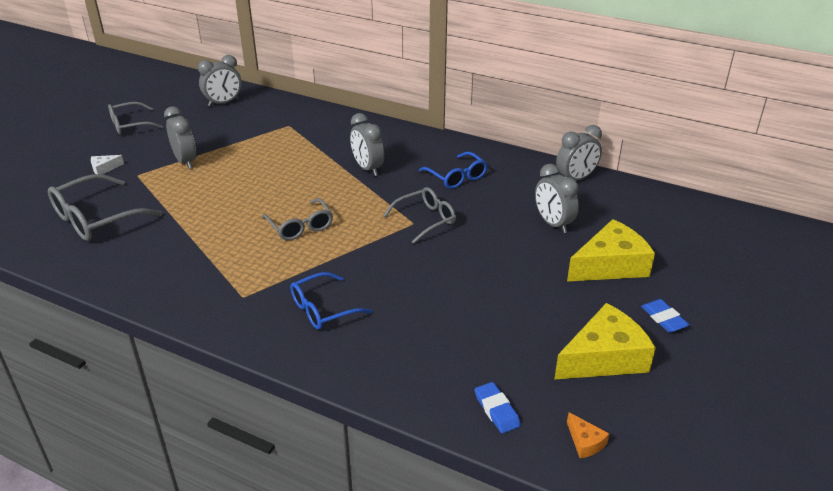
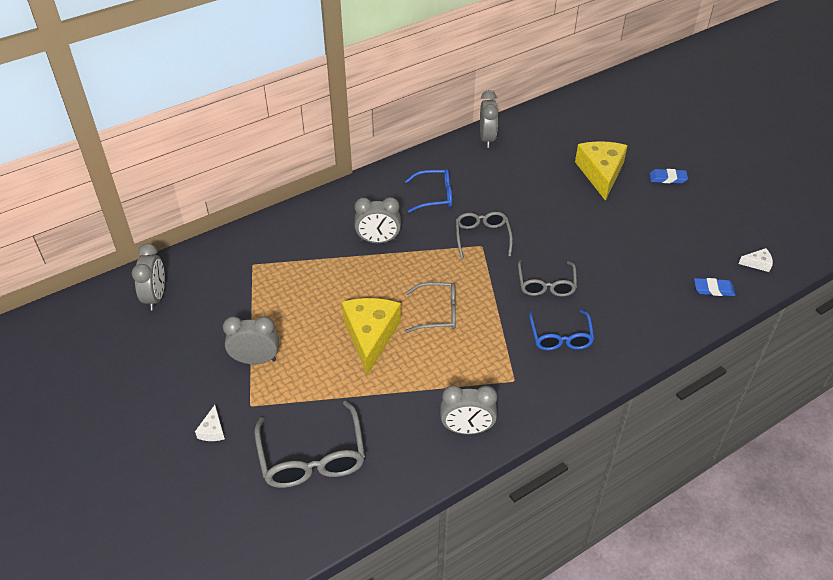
camera: 60 degrees left, 10 degrees up
grey glasses [108,102,163,135] -> grey glasses moved to [518,260,577,297]
grey clock [535,164,579,233] -> grey clock moved to [440,385,497,434]
yellow cheese [554,303,656,379] -> yellow cheese moved to [342,298,401,376]
orange cheese [567,412,610,458] -> white cheese [739,248,773,272]

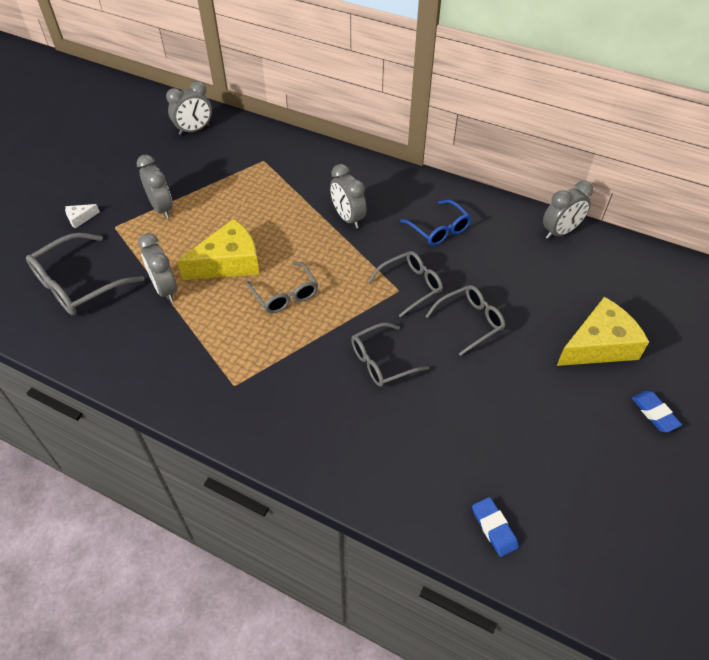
camera: 60 degrees right, 5 degrees up
grey clock [440,385,497,434] -> grey clock moved to [138,233,177,302]
blue glasses [529,310,594,350] -> none
white cheese [739,248,773,272] -> none
none -> grey glasses [425,285,505,356]

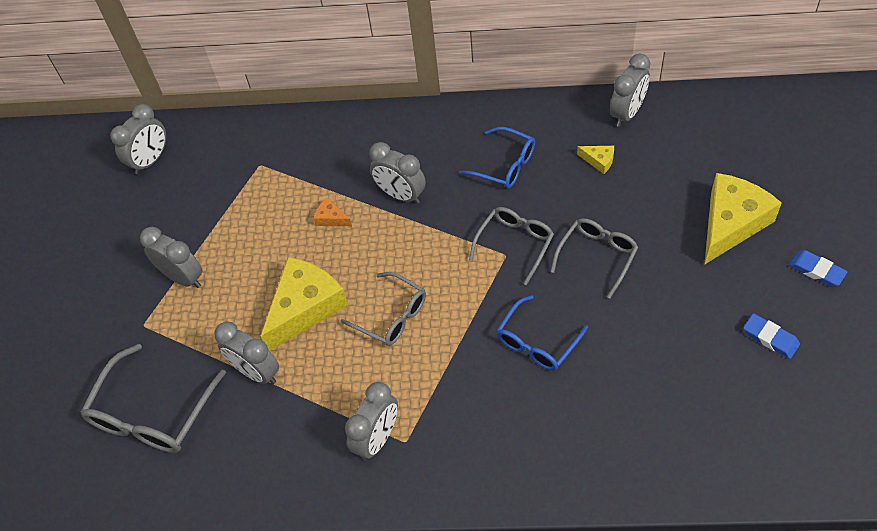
camera: 20 degrees left, 5 degrees up
white cheese [65,204,100,228] -> none
grey glasses [351,323,429,387] -> blue glasses [496,295,588,371]
blue eraser [472,497,519,557] -> blue eraser moved to [743,313,800,359]
none -> orange cheese [313,197,352,226]
none -> grey clock [345,382,398,460]
none -> yellow cheese [577,146,614,174]

